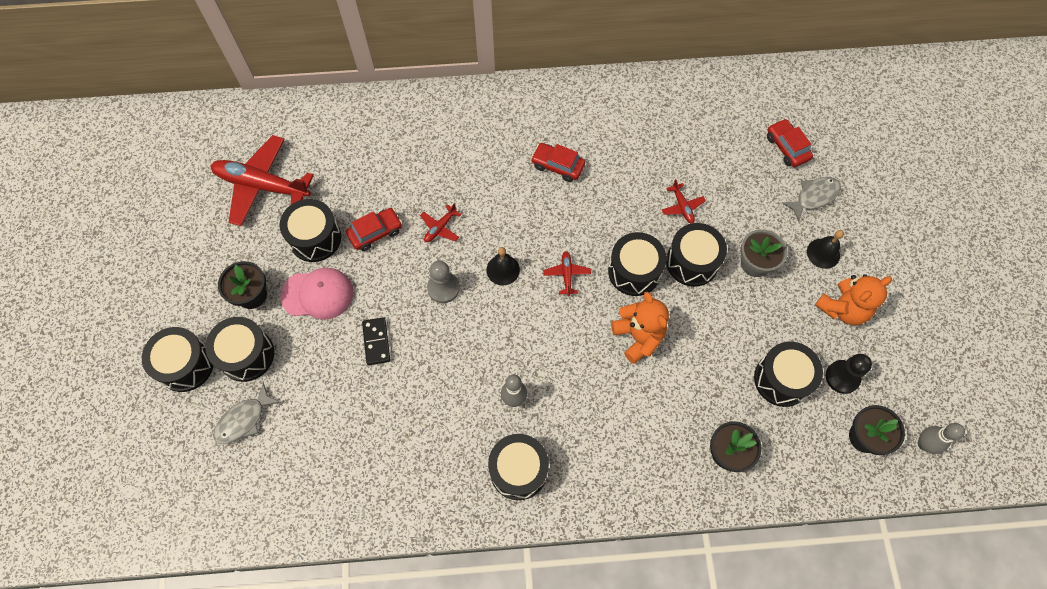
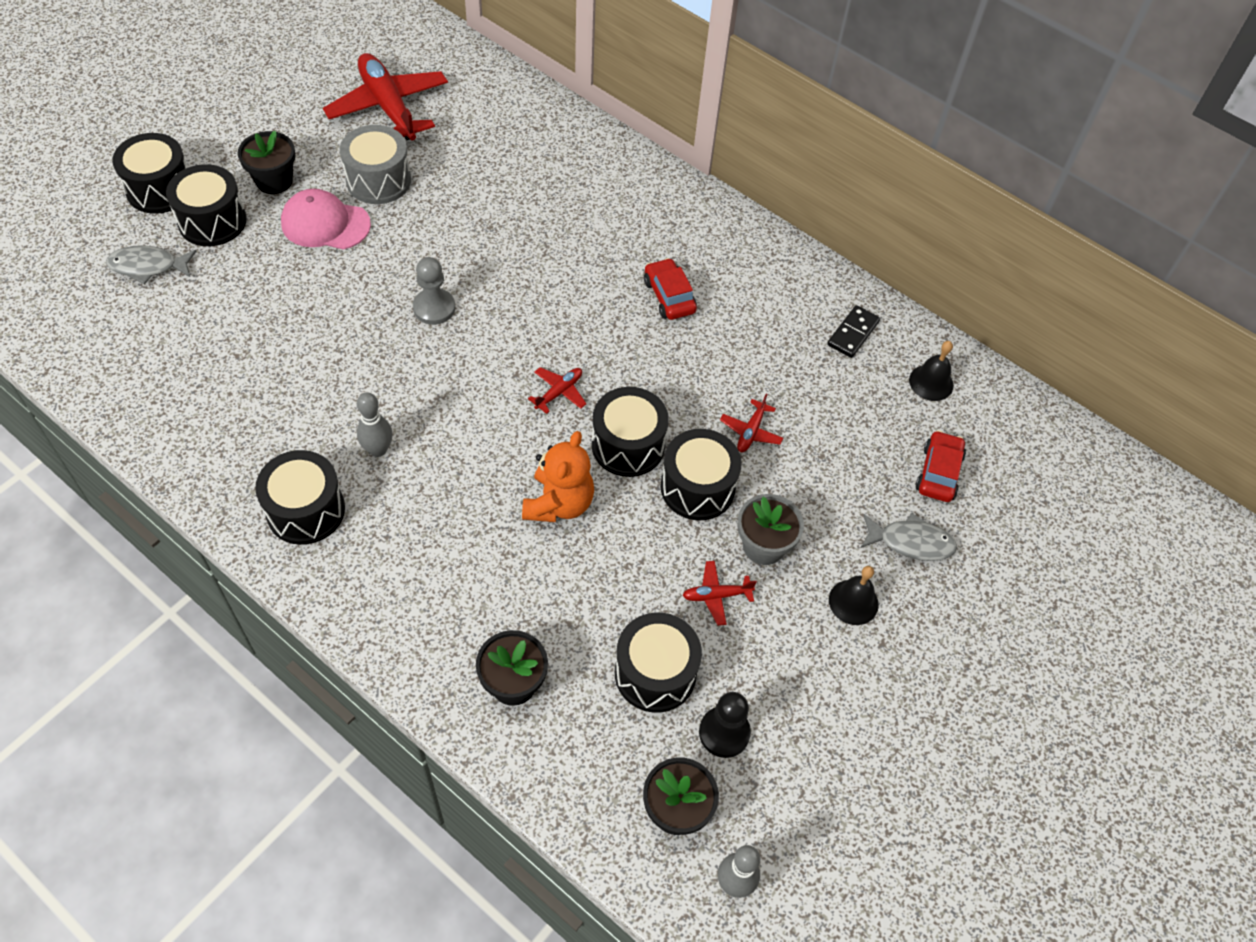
camera: 40 degrees right, 10 degrees down
black drum [280,199,341,262] -> grey drum [340,125,411,204]
pink cap [280,268,353,320] -> pink cap turned 150 degrees clockwise [281,189,371,250]
red car [346,208,402,251] -> none
black domino [362,317,390,365] -> black domino moved to [827,305,880,358]
red plane [420,203,461,242] -> red plane moved to [682,561,757,626]
black bell [486,247,520,285] -> black bell moved to [909,341,954,401]
orange teddy bear [815,274,892,325] -> none

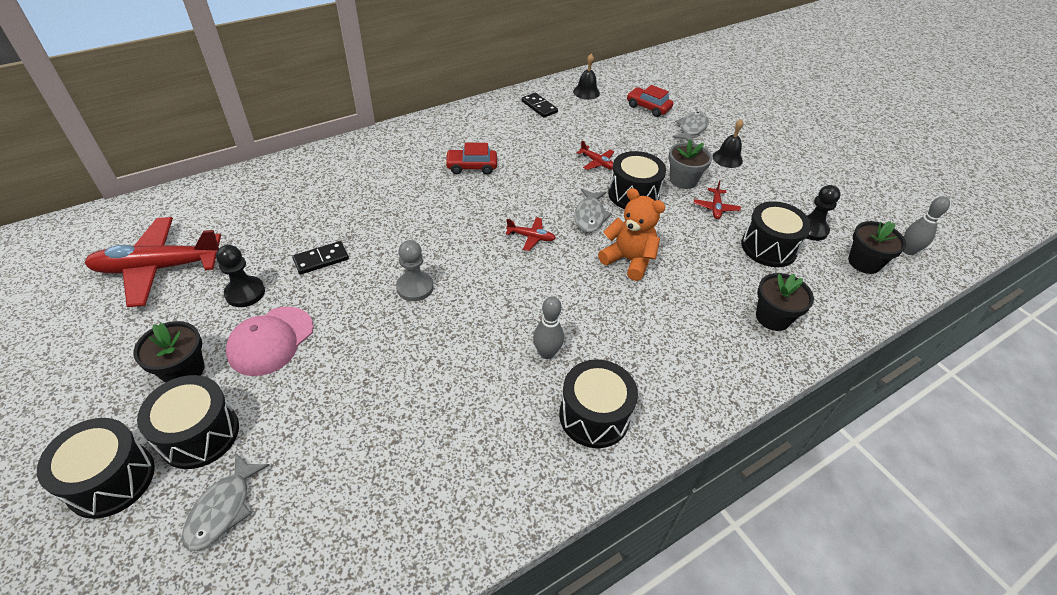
camera: 70 degrees left, 10 degrees down
grey drum [340,125,411,204] -> black pawn [216,245,265,307]
red plane [528,367,586,414] -> red plane turned 135 degrees clockwise [506,217,556,251]
black drum [592,387,669,477] -> grey fish [574,188,612,232]
none -> black domino [292,241,349,275]

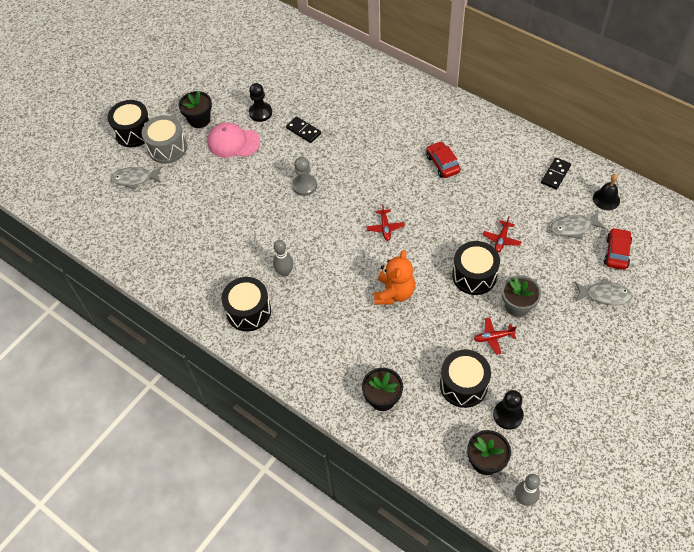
camera: 75 degrees right, 10 degrees up
red plane [85,217,221,307] -> none
black drum [137,375,239,469] -> grey drum [142,115,187,164]
grey fish [574,188,612,232] -> grey fish moved to [550,211,606,239]
black bell [713,119,743,168] -> none

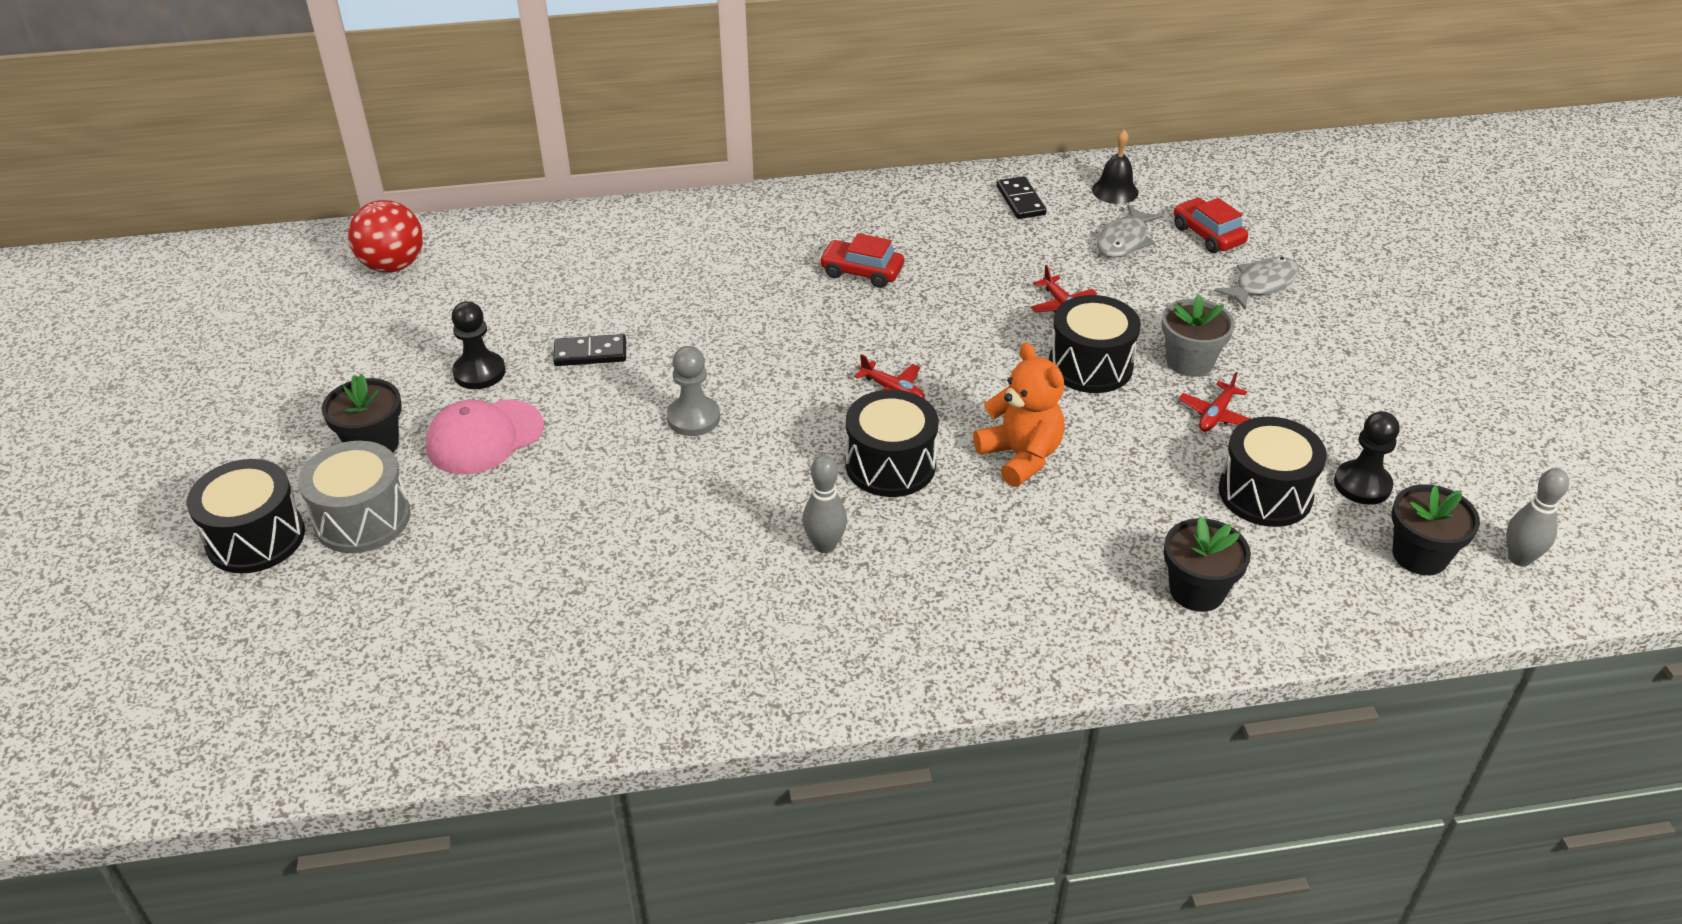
camera: 50 degrees left, 15 degrees down
grey fish [111,166,162,190] -> none
black drum [222,277,271,331] -> black drum moved to [846,390,938,497]
none -> red ball [348,200,423,273]

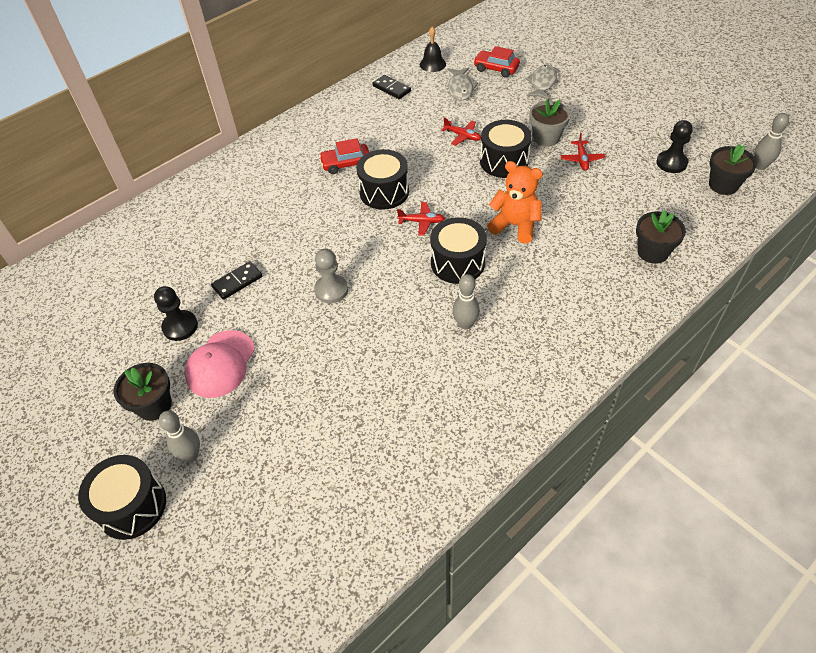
camera: 30 degrees left, 10 degrees up
grey drum [298,441,411,553] -> grey bowling pin [159,411,200,462]
red ball [348,200,423,273] -> none
black drum [1219,417,1327,527] -> black drum moved to [356,149,409,210]

